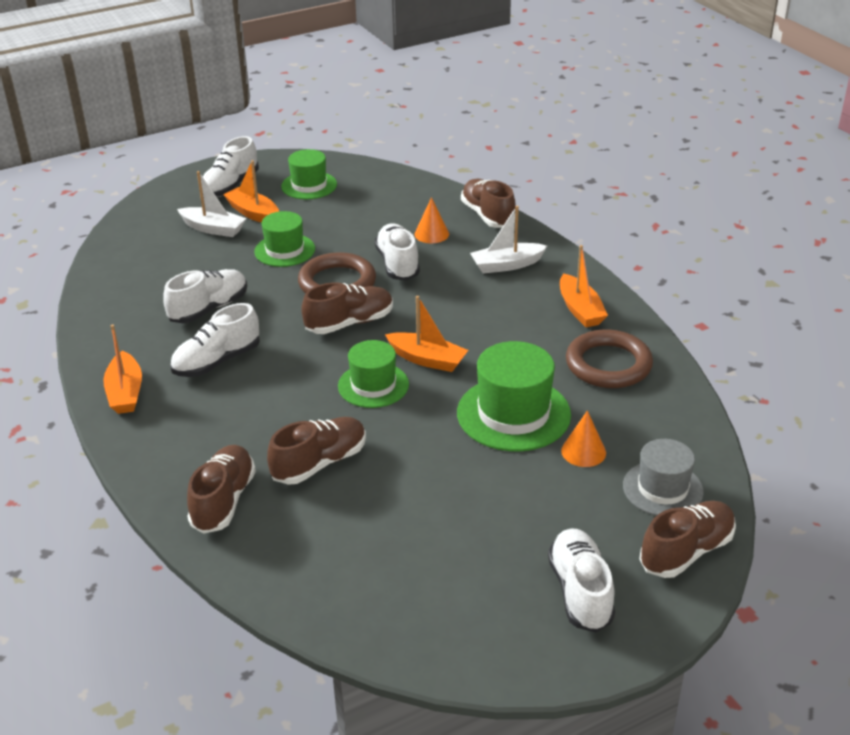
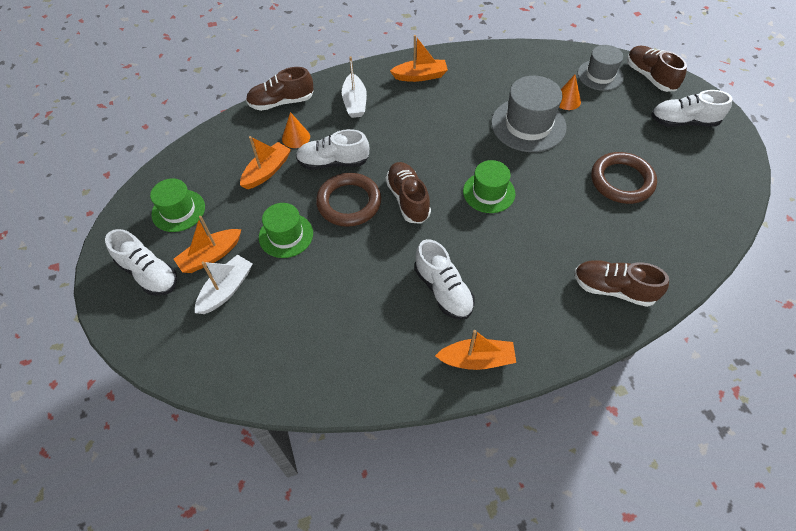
camera: 80 degrees left, 20 degrees up
white shoe [163,269,247,323] -> none
brown shoe [267,417,366,485] -> none
orange boat [385,296,468,372] -> orange boat moved to [240,136,291,189]
green hat [457,341,571,451] -> grey hat [491,76,566,152]
brown ring [566,329,653,388] -> brown ring moved to [591,152,657,204]

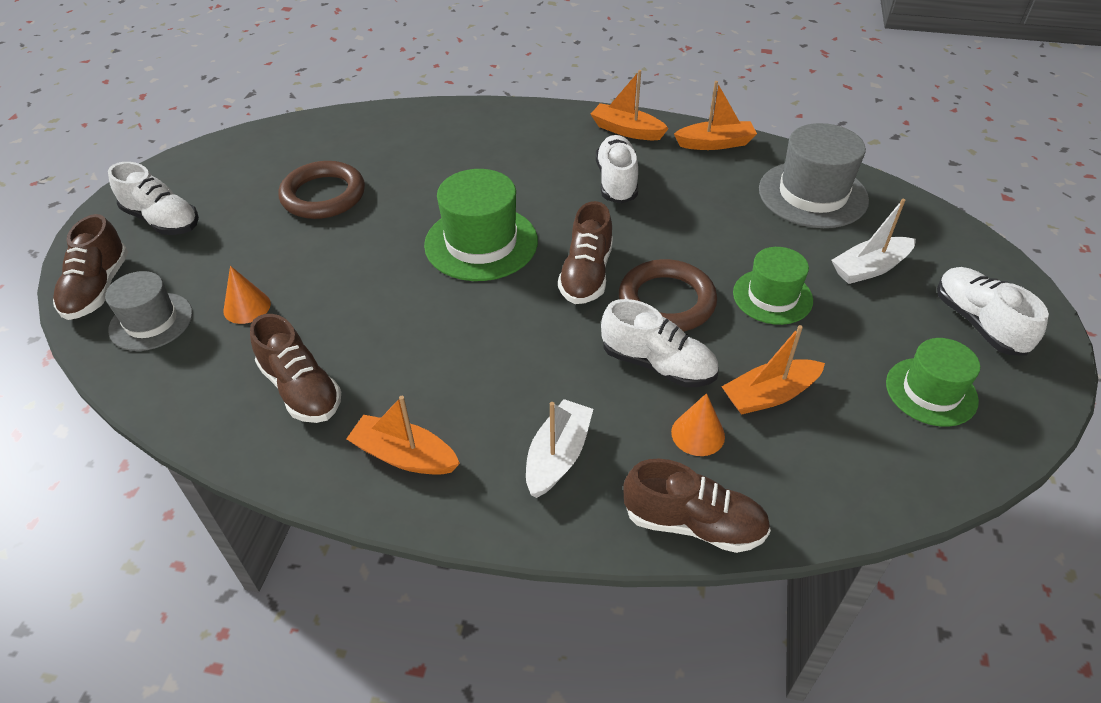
camera: 150 degrees left, 10 degrees down
orange boat [174,216,242,273] -> orange boat moved to [674,81,757,150]
green hat [463,160,515,213] -> green hat [424,169,538,281], size x1.55
grey hat [491,76,566,152] -> grey hat moved to [759,123,869,228]
brown shoe [574,260,669,307] -> brown shoe moved to [250,314,341,423]

